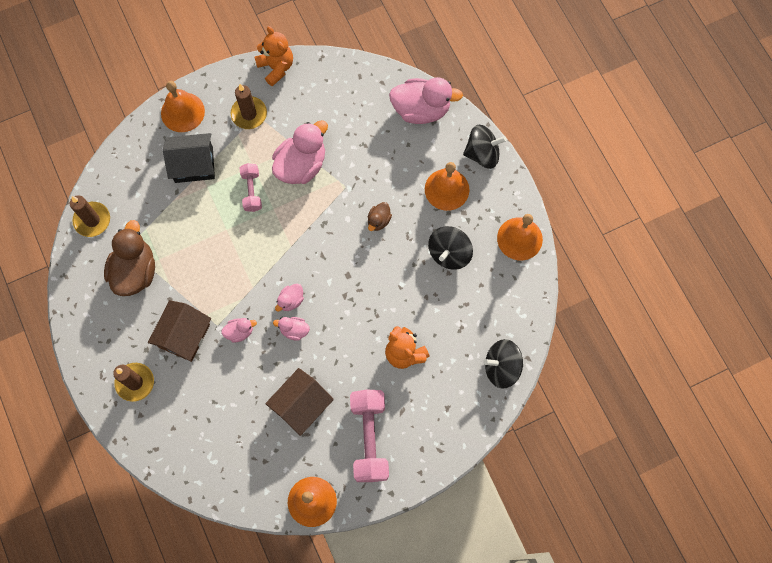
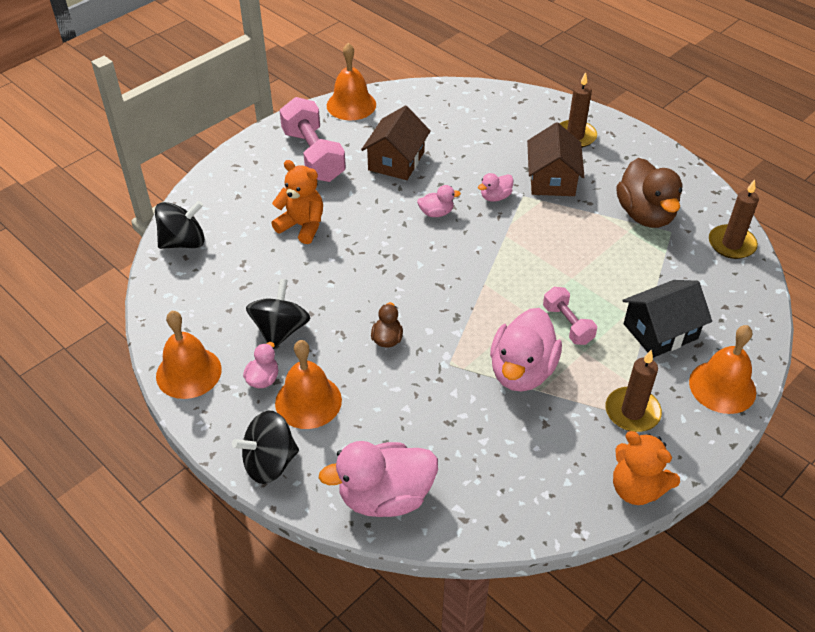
camera: 160 degrees right, 25 degrees down
pink duck [275,284,304,311] -> pink duck moved to [243,342,278,388]

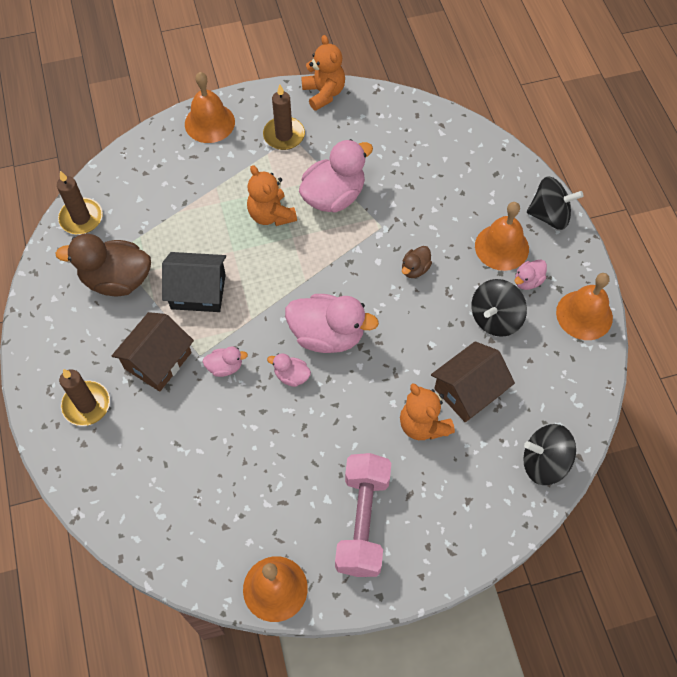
camera: 150 degrees left, 15 degrees up
pink duck [319,441,438,517] -> pink duck moved to [285,294,379,353]
brown house [361,106,430,180] -> brown house moved to [431,341,515,422]
pink dumbbell [543,287,597,345] -> orange teddy bear [247,165,297,226]
brown duck [616,158,682,228] -> brown duck turned 105 degrees counterclockwise [55,233,151,296]
black house [622,280,712,358] -> black house moved to [162,252,226,312]

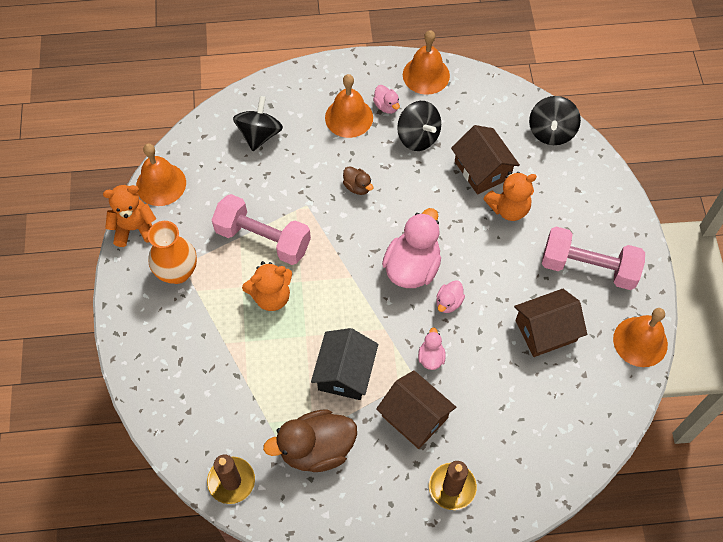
camera: 80 degrees left, 0 degrees up
brown duck [55,233,151,296] -> brown duck turned 60 degrees clockwise [263,409,357,472]
orange bell [185,72,235,143] -> orange bell moved to [136,144,186,206]
brown candle [263,85,305,150] -> orange vase [148,221,197,284]
pink duck [299,139,373,212] -> pink dumbbell [212,194,311,265]
black spinning top [527,177,584,230] -> black spinning top moved to [233,96,283,151]
none -> brown house [514,289,587,357]

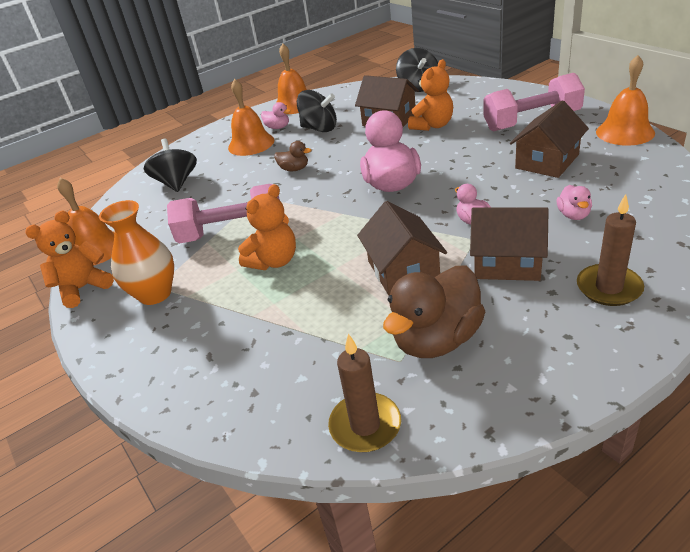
camera: 25 degrees left, 25 degrees down
black house [311,328,378,400] -> brown house [357,201,447,296]
pink duck [436,280,465,313] -> pink duck moved to [556,185,592,220]

